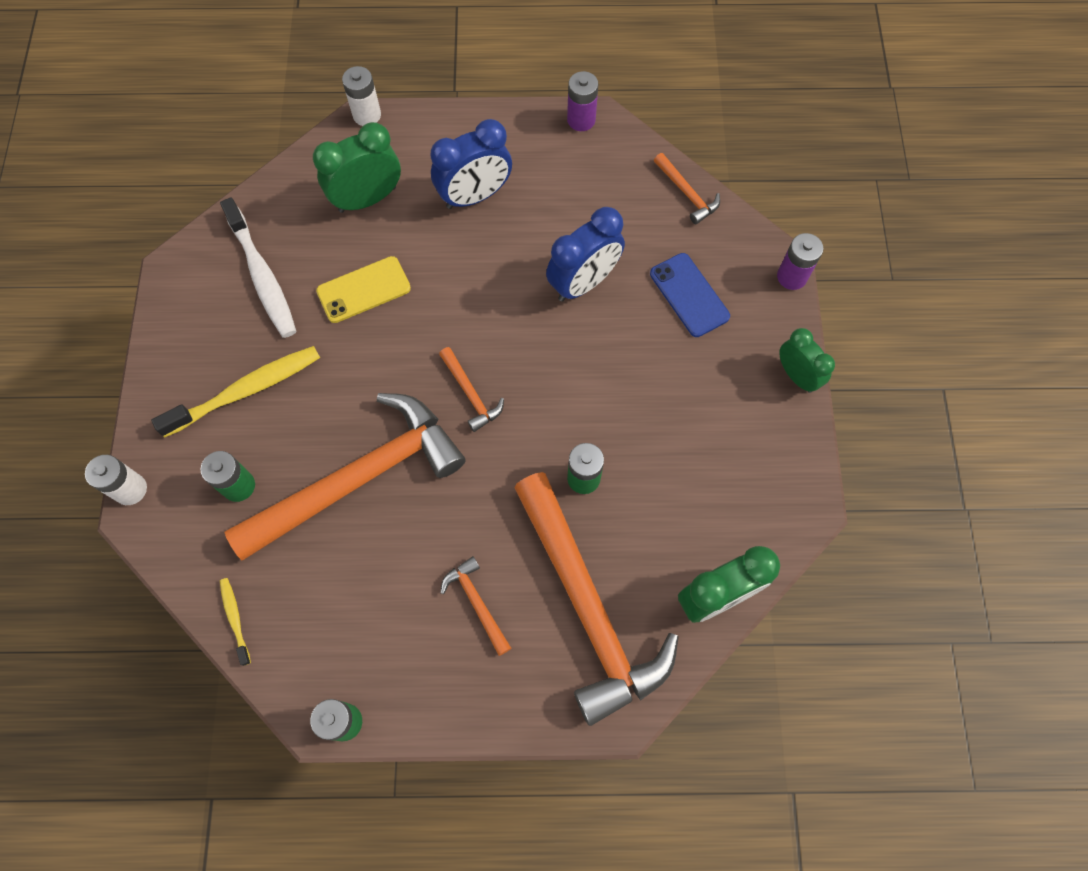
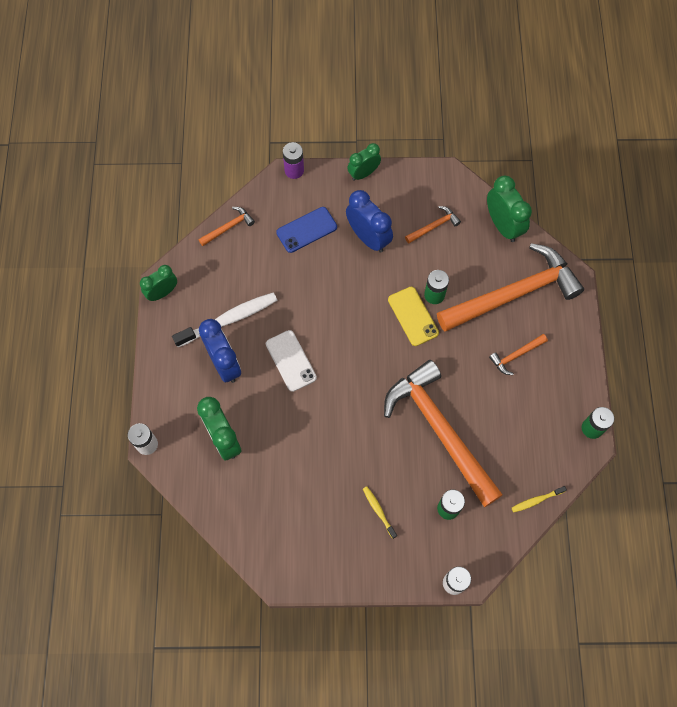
camera: 90 degrees left, 0 degrees up
yellow toothbrush [151,346,320,438] -> yellow toothbrush [363,486,397,539], size x0.49
white toothbrush [220,198,296,338] -> white toothbrush moved to [172,292,277,347]
yellow phone [316,256,411,323] -> yellow phone moved to [388,287,439,346]
orange hammer [439,347,504,432] -> orange hammer moved to [405,206,461,243]
blue clock [546,207,625,302] -> blue clock moved to [346,190,393,253]
purple battery [567,71,598,131] -> green clock [140,265,177,301]
none -> white phone [266,330,317,392]

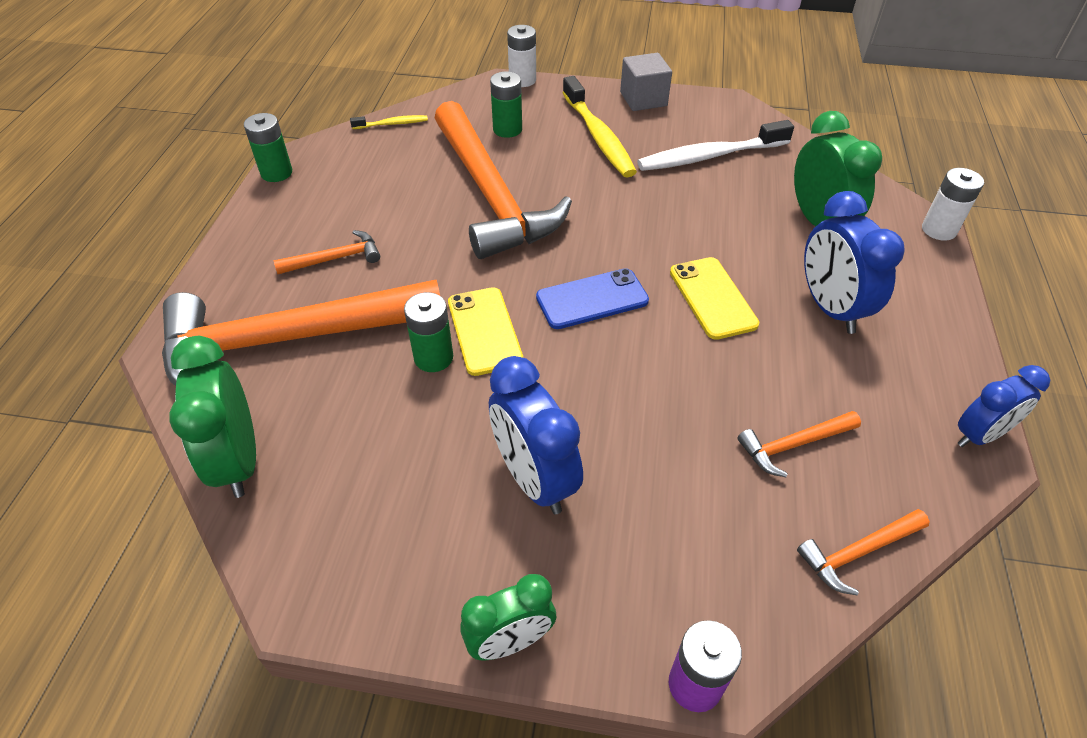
camera: 170 degrees left, 20 degrees down
green clock [140,265,177,301] -> blue clock [958,365,1050,447]
white toothbrush [172,292,277,347] -> white toothbrush moved to [637,120,794,171]
white phone [266,330,317,392] -> yellow phone [670,257,759,340]
blue phone [276,207,337,253] -> blue phone moved to [536,268,649,329]
yellow toothbrush [363,486,397,539] -> yellow toothbrush [563,76,637,178], size x2.05
orange hammer [405,206,461,243] -> orange hammer moved to [737,411,861,477]
none -> grey cube [620,53,672,111]

